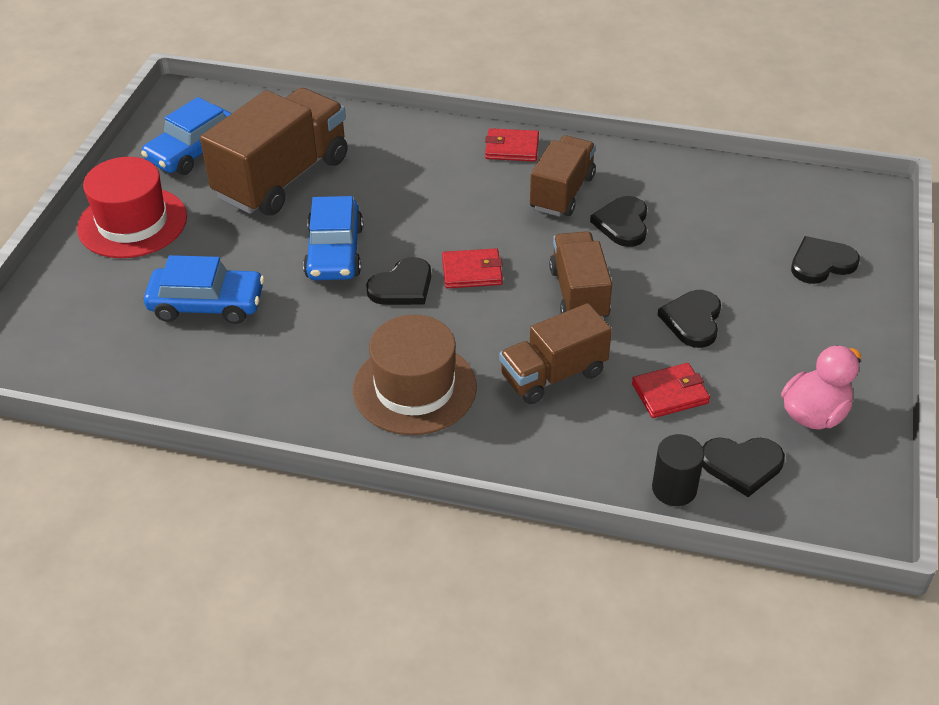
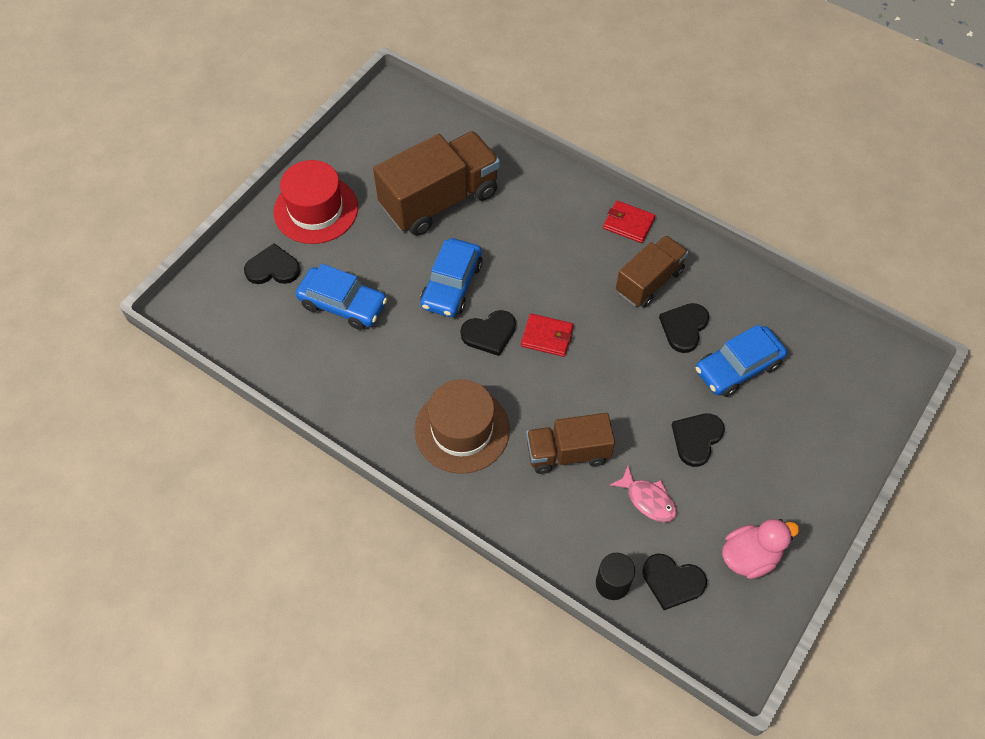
camera: 20 degrees right, 15 degrees up
blue car [141,97,232,175] -> blue car moved to [695,325,787,397]
brown truck [549,231,612,318] -> none
red wallet [632,363,710,418] -> pink fish [610,466,677,522]
black heart [791,236,860,284] -> black heart moved to [244,243,300,284]

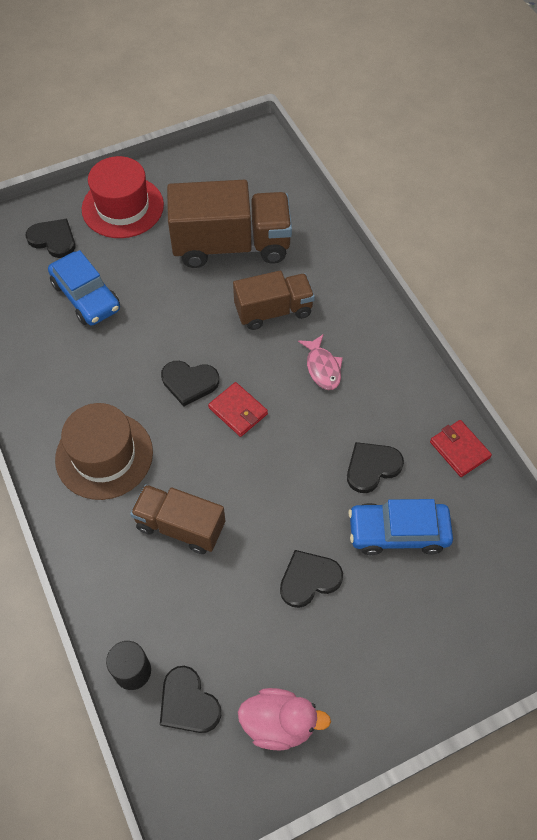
camera: 30 degrees right, 0 degrees up
blue car [420,238,483,317] -> none
red wallet [603,201,655,243] -> red wallet moved to [430,420,492,477]
pink fish [610,466,677,522] -> pink fish moved to [298,334,343,390]
brown truck [616,235,688,308] -> brown truck moved to [233,271,315,330]

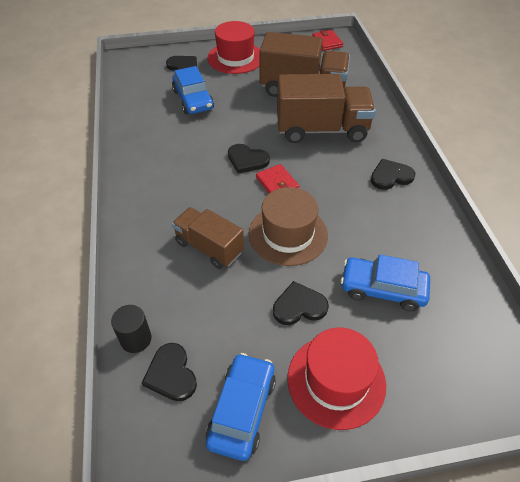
camera: 15 degrees right, 10 degrees down
brown hat [55,403,153,500] -> brown hat moved to [249,187,328,266]
brown truck [233,271,315,330] -> brown truck [277,74,376,143], size x1.63
pink duck [238,688,331,750] -> blue car [206,353,276,461]
pink fish [298,334,343,390] -> none
black heart [347,442,404,493] -> black heart moved to [371,159,415,190]
red wallet [430,420,492,477] -> red wallet moved to [312,30,343,51]
none -> red hat [287,328,386,430]

